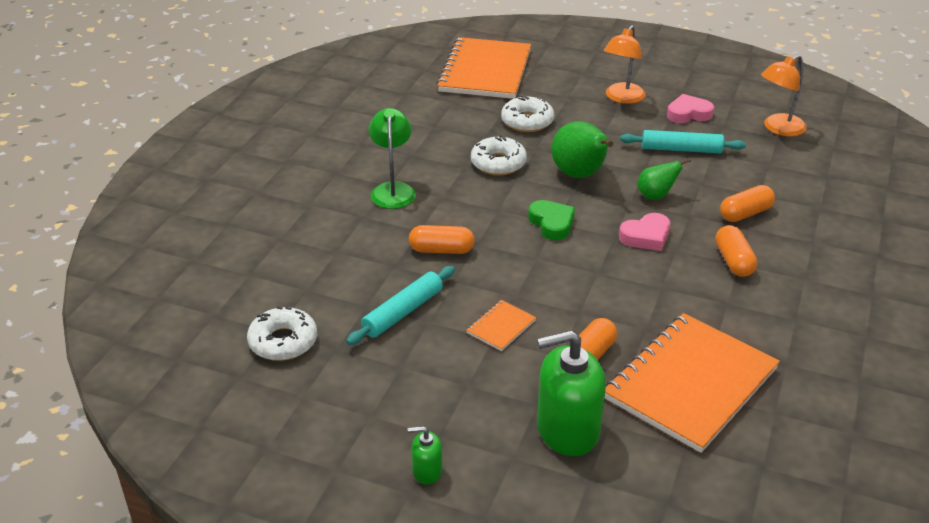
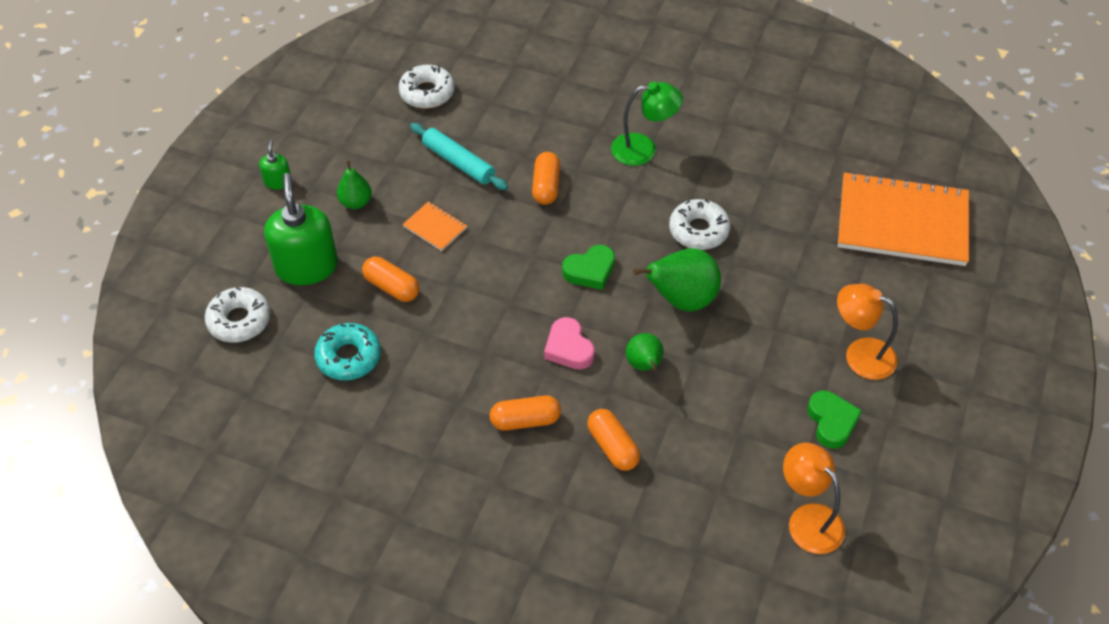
camera: 90 degrees right, 15 degrees up
white donut [501,95,554,132] -> white donut moved to [205,287,270,343]
orange notebook [605,313,780,453] -> turquoise donut [314,323,381,380]
turquoise rolling pin [620,130,746,153] -> none
pink heart [667,94,714,123] -> green heart [807,391,862,449]
none -> green pear [337,160,372,209]

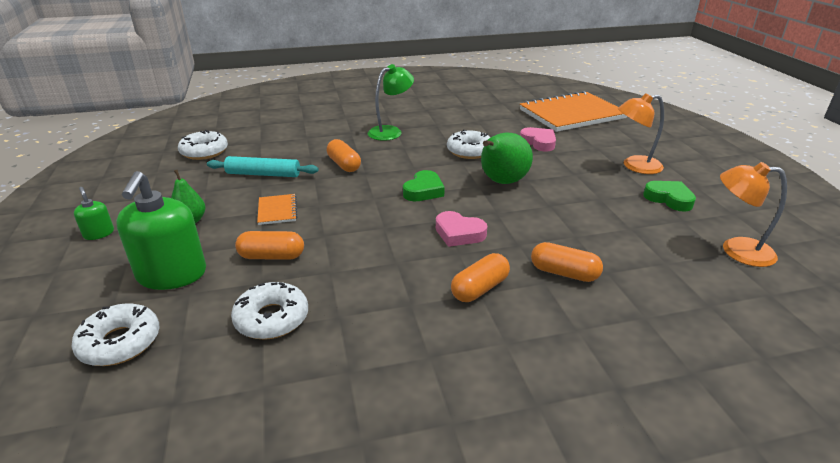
camera: 35 degrees left, 20 degrees down
green soap dispenser [264,173,338,285] -> green soap dispenser turned 135 degrees counterclockwise [116,171,206,290]
turquoise donut [314,323,381,380] -> white donut [231,282,308,340]
orange notebook [402,201,467,251] -> orange notebook turned 75 degrees clockwise [257,194,297,225]
green pear [626,333,664,371] -> none
none -> pink heart [520,127,556,152]

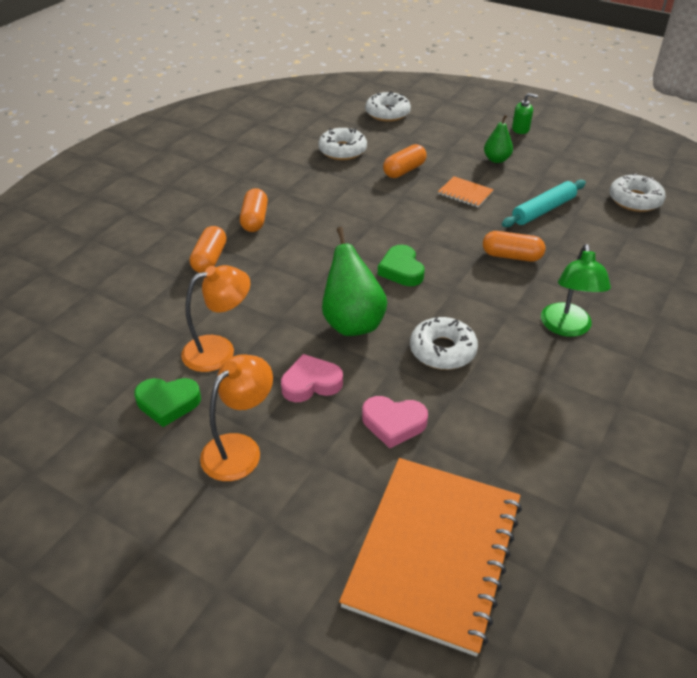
camera: 135 degrees right, 10 degrees up
green soap dispenser [116,171,206,290] -> none
pink heart [436,211,487,247] -> pink heart moved to [281,354,343,402]
orange capsule [531,242,603,282] -> orange capsule turned 60 degrees counterclockwise [190,226,227,273]
orange lamp [720,162,787,267] -> orange lamp moved to [181,265,250,372]

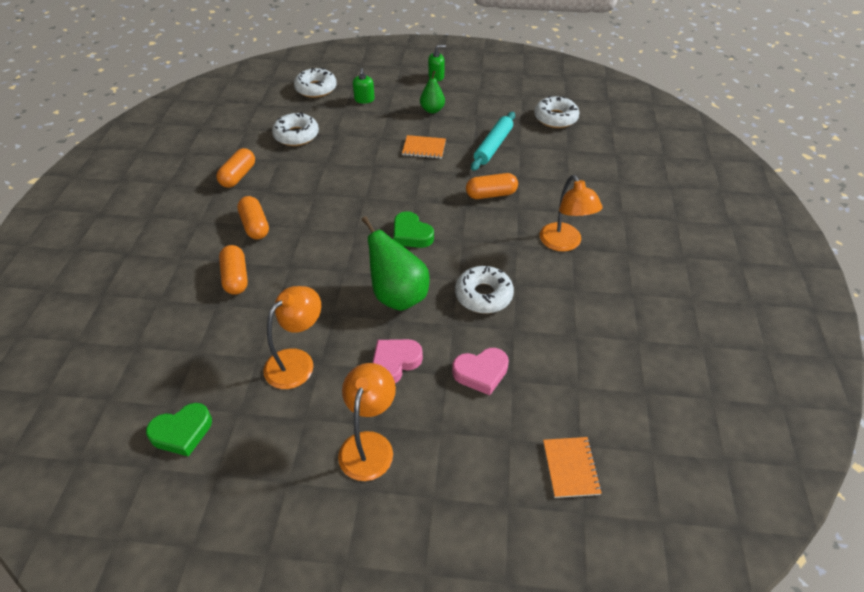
camera: 25 degrees left, 5 degrees up
green heart [134,378,201,427] -> green heart moved to [146,403,212,457]
orange notebook [339,458,522,657] -> orange notebook [543,437,602,498], size x0.41
orange capsule [383,144,427,178] -> orange capsule moved to [216,148,255,188]
green lamp [541,244,611,337] -> orange lamp [540,175,603,252]
none -> green soap dispenser [353,68,375,104]

